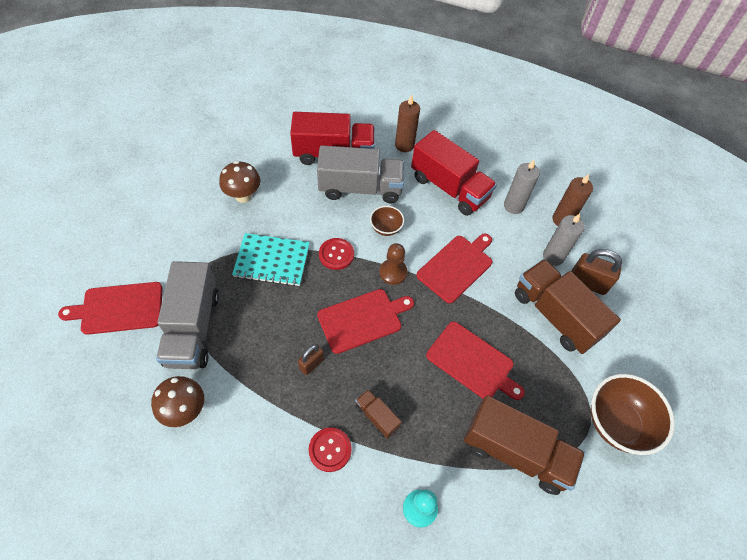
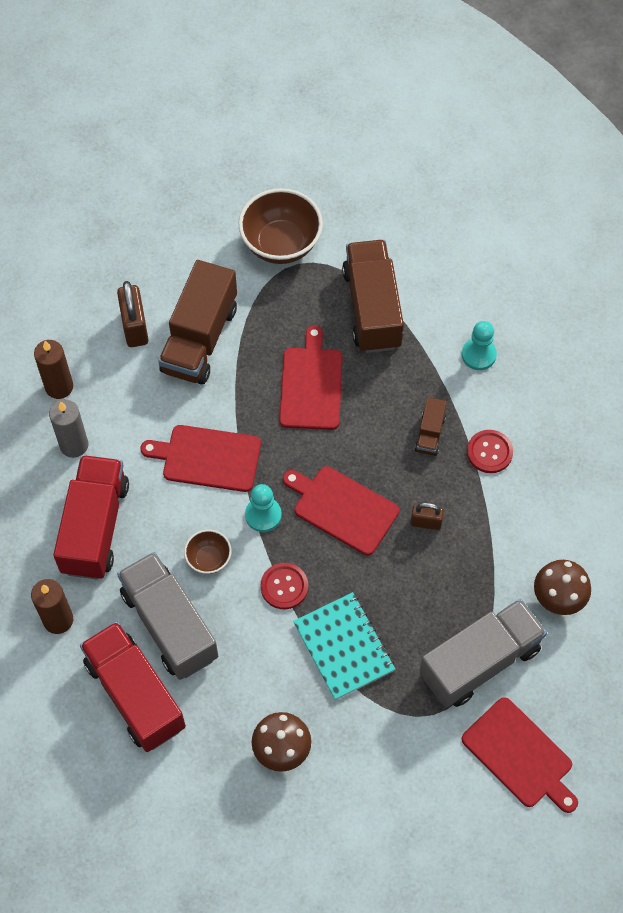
camera: 120 degrees left, 5 degrees up
brown pawn [379,243,408,285] -> turquoise pawn [245,484,282,532]
grey candle [543,213,585,266] -> none

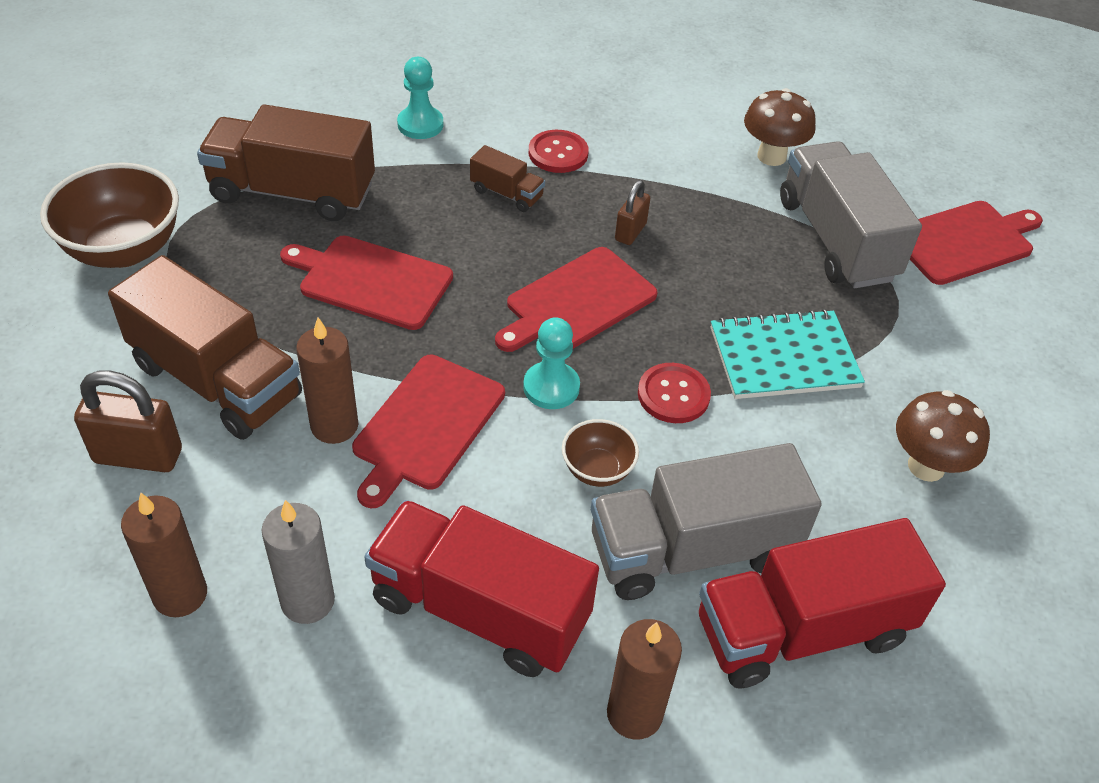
camera: 75 degrees left, 15 degrees down
none -> brown candle [296,317,358,444]

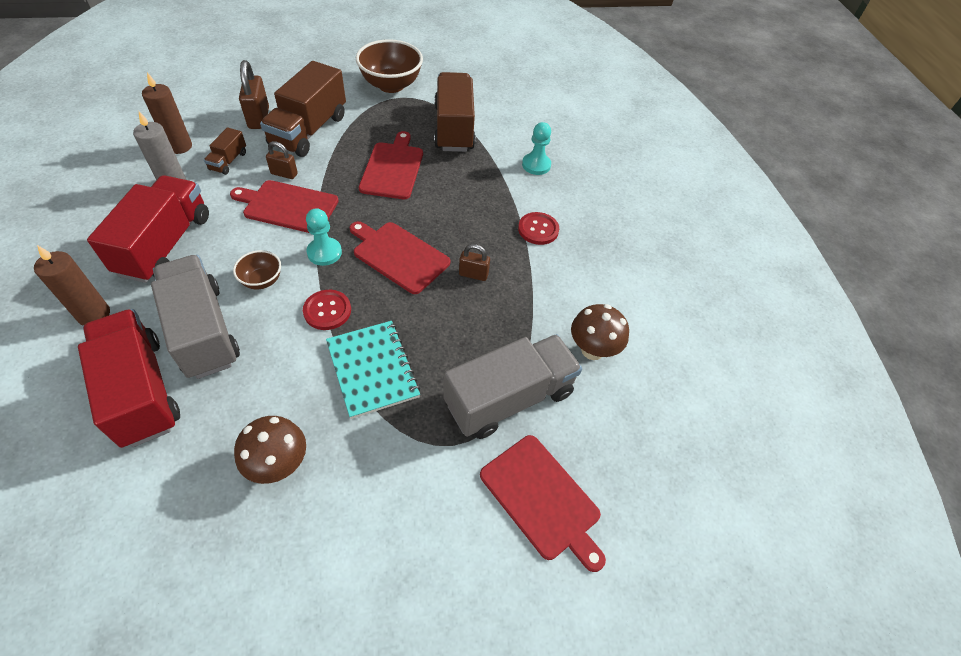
camera: 75 degrees right, 5 degrees up
brown candle [296,317,358,444] -> brown padlock [266,141,298,179]
brown truck [470,145,545,212] -> brown truck moved to [204,127,246,175]

